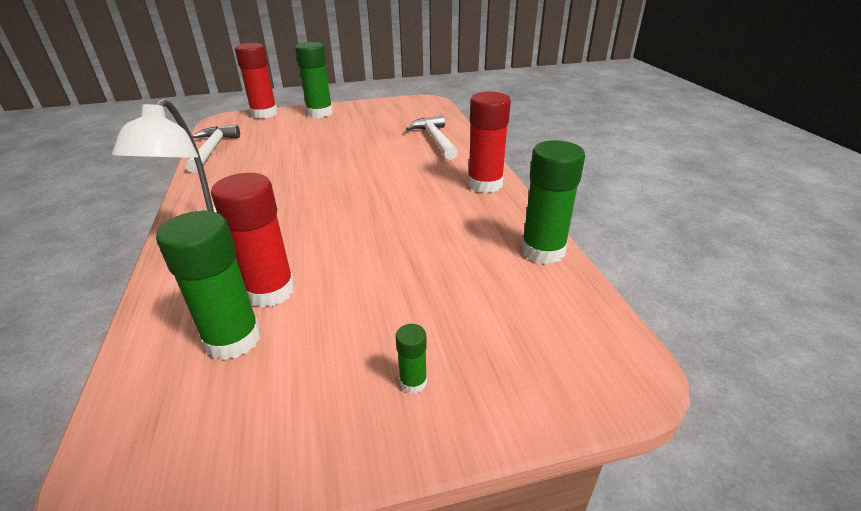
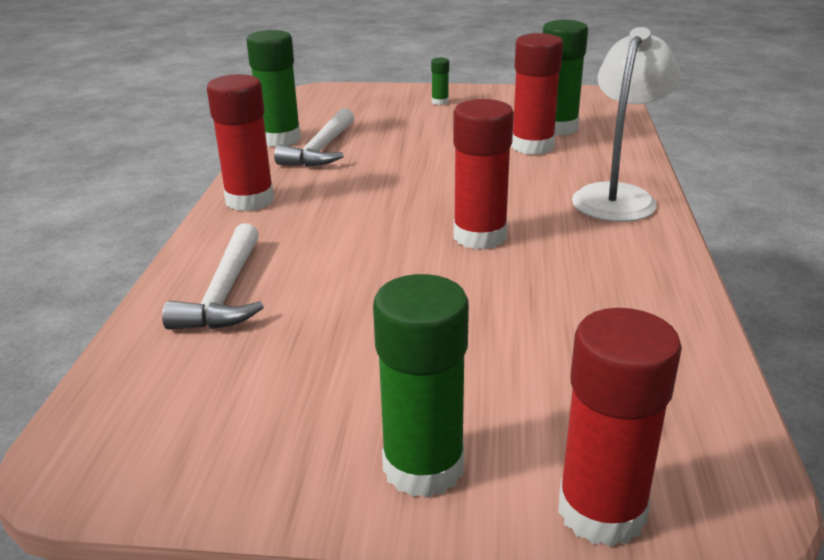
camera: 160 degrees left, 5 degrees down
white hammer [186,125,240,173] -> white hammer moved to [274,108,354,167]
none -> red glue stick [453,99,514,250]

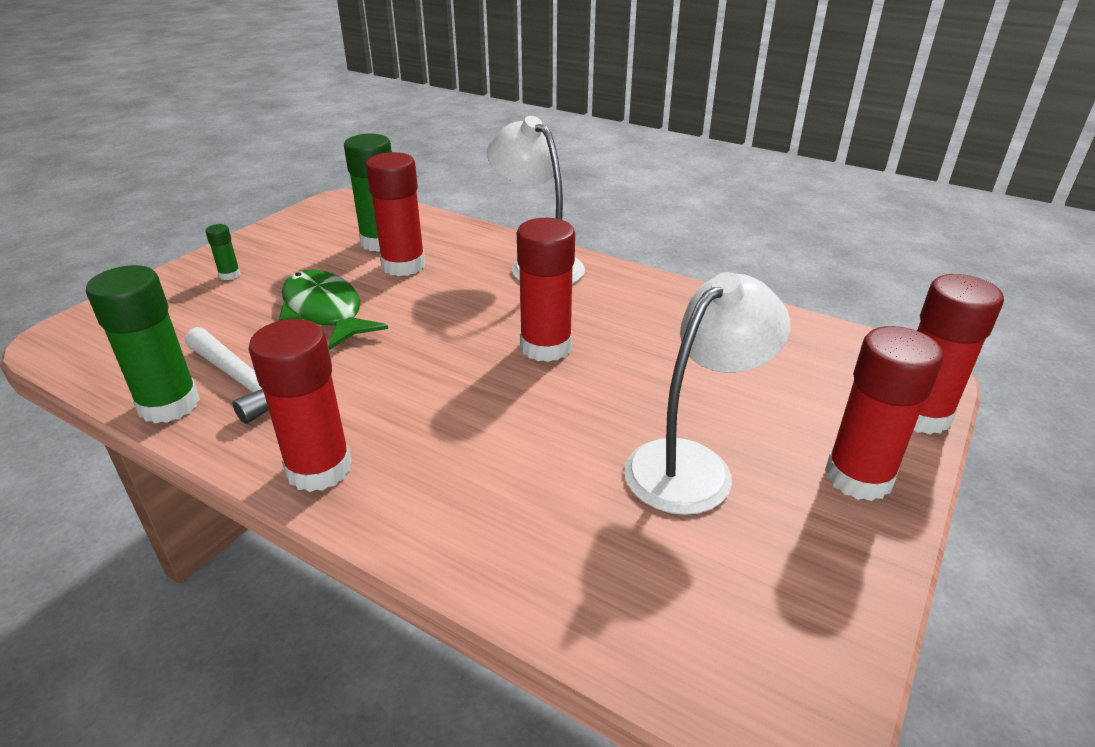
camera: 65 degrees left, 5 degrees up
white hammer [162,223,264,330] -> none
green glue stick [373,274,469,498] -> red glue stick [825,326,944,501]
none -> green fish [279,270,388,350]
none -> white lamp [624,272,790,515]

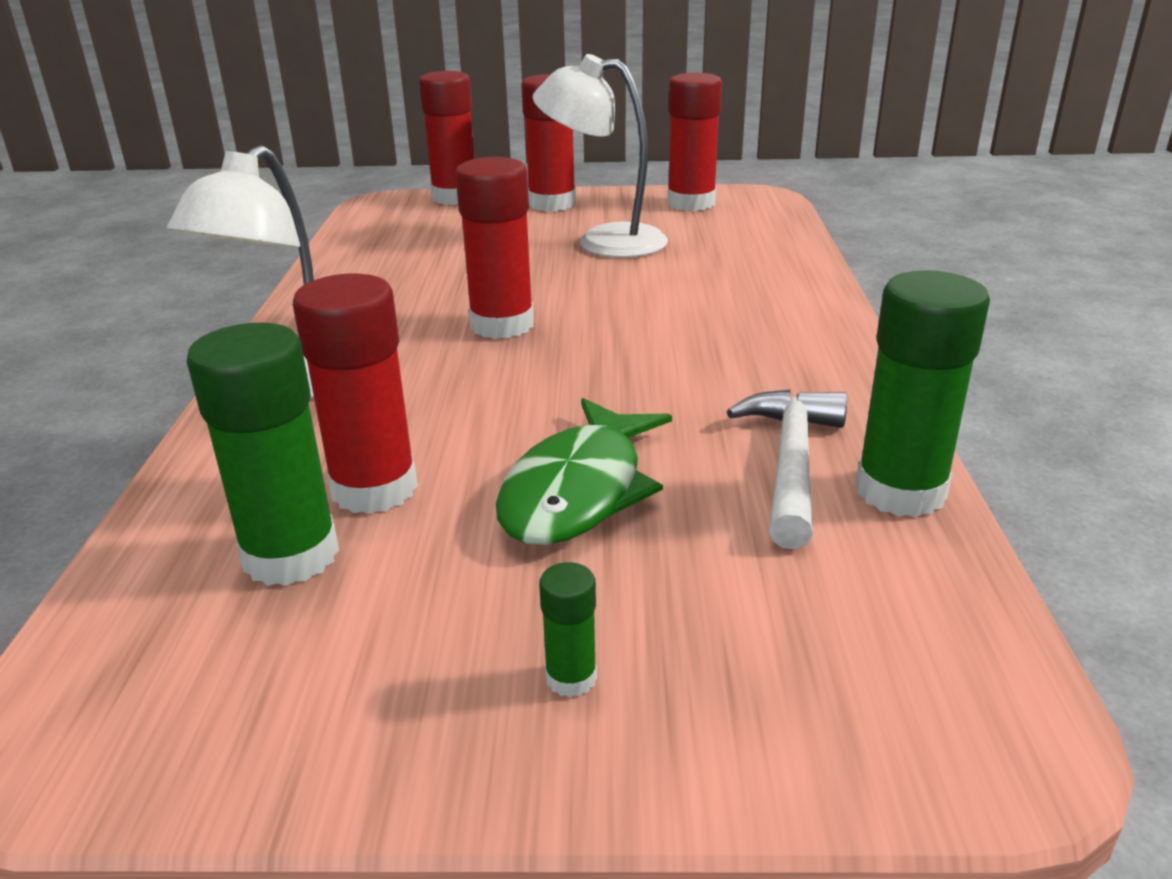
camera: 120 degrees left, 5 degrees down
red glue stick [249,319,351,492] -> red glue stick moved to [667,73,722,211]

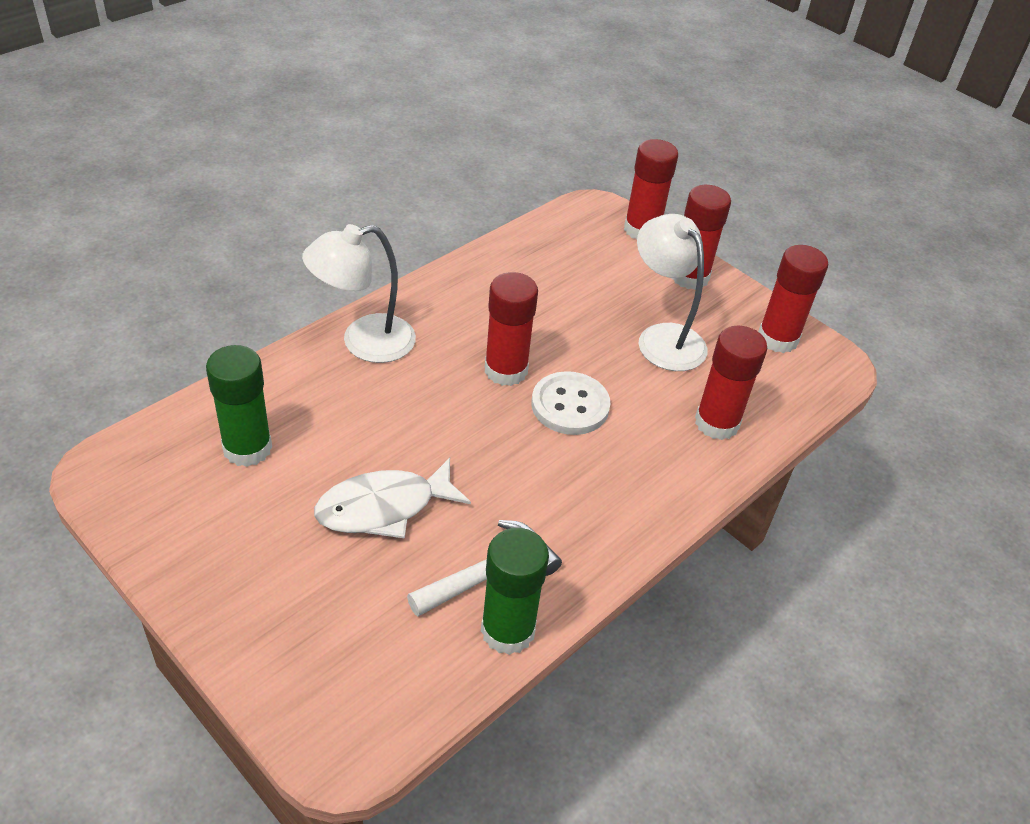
camera: 40 degrees right, 15 degrees up
red glue stick [293,274,418,514] -> red glue stick moved to [695,326,767,440]
green fish [496,398,672,545] -> white fish [314,458,471,539]
green glue stick [539,562,597,697] -> none
none -> white button [531,371,611,435]

